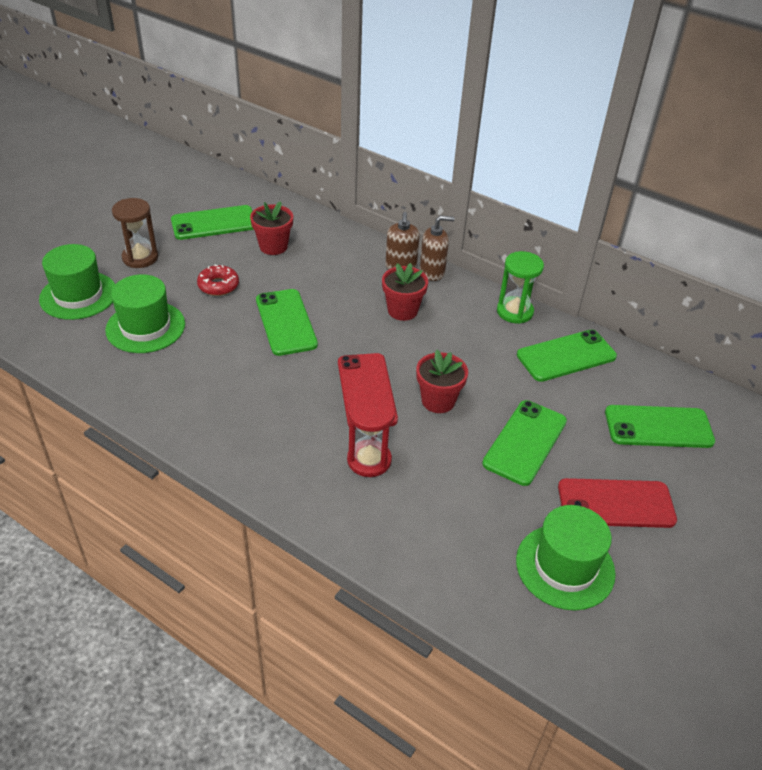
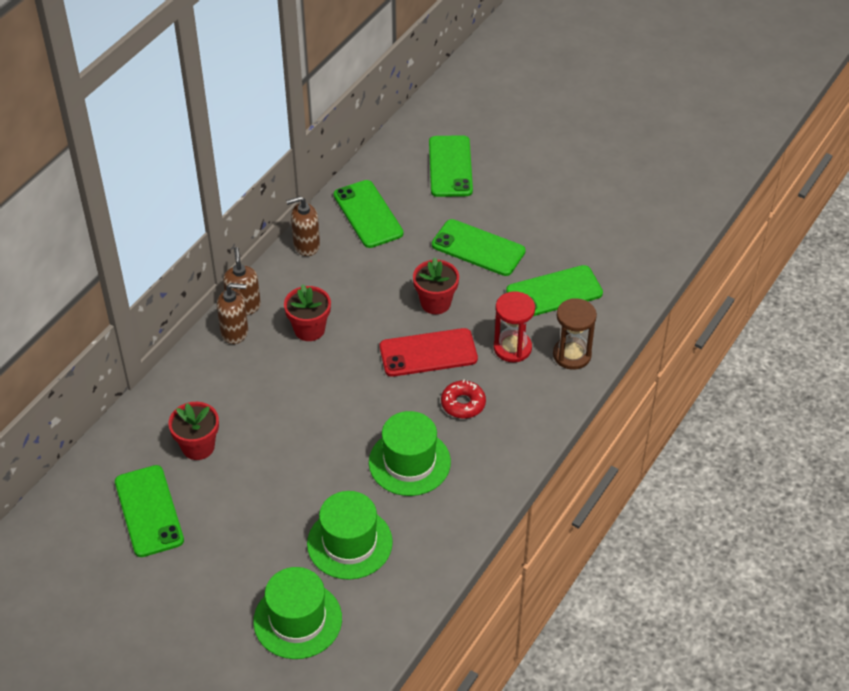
camera: 90 degrees left, 5 degrees up
brown hourglass [112,198,158,268] -> brown hourglass moved to [553,298,597,370]
red donut [197,265,239,296] -> red donut moved to [441,380,486,419]
green phone [256,289,318,356] -> green phone moved to [506,265,603,316]
green hourglass [497,251,544,324] -> brown soap dispenser [286,196,320,256]
green hat [516,505,616,611] -> green hat moved to [369,411,451,496]
red phone [558,478,677,528] -> none

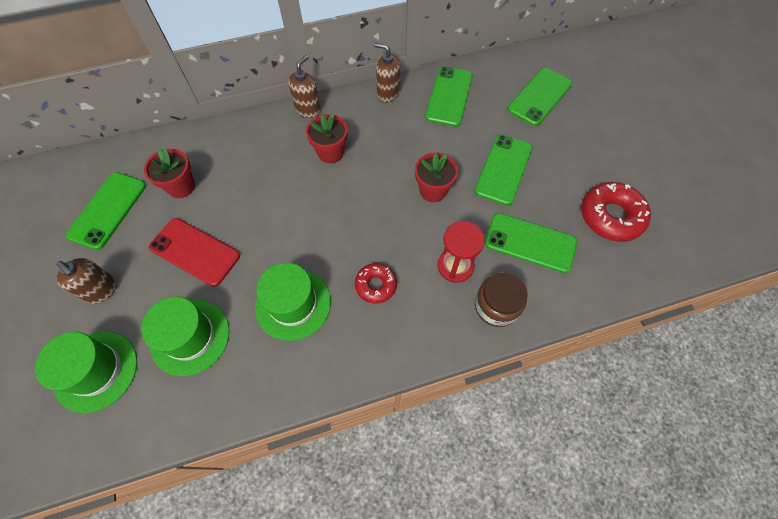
camera: 40 degrees right, 15 degrees up
brown soap dispenser [217,283,248,344] -> brown soap dispenser moved to [56,258,117,304]
red phone [380,328,478,377] -> red phone moved to [149,218,240,286]
green phone [432,219,526,276] -> green phone turned 45 degrees clockwise [474,134,533,206]
brown hourglass [553,298,597,370] -> brown jar [475,272,528,327]
none -> red donut [581,182,651,242]

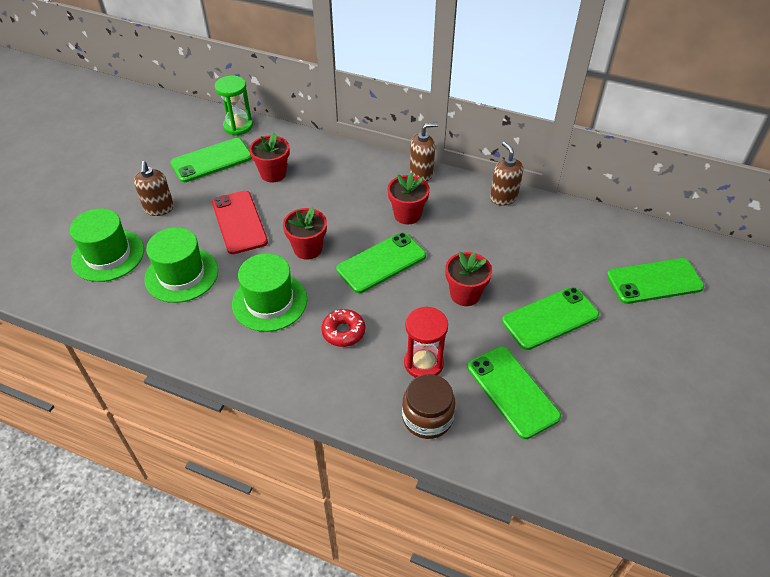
camera: 40 degrees right, 15 degrees down
green phone [425,66,473,127] -> green phone moved to [336,232,426,293]
red donut [581,182,651,242] -> none
none -> green hourglass [215,76,253,135]
none -> red flower pot [283,207,327,260]

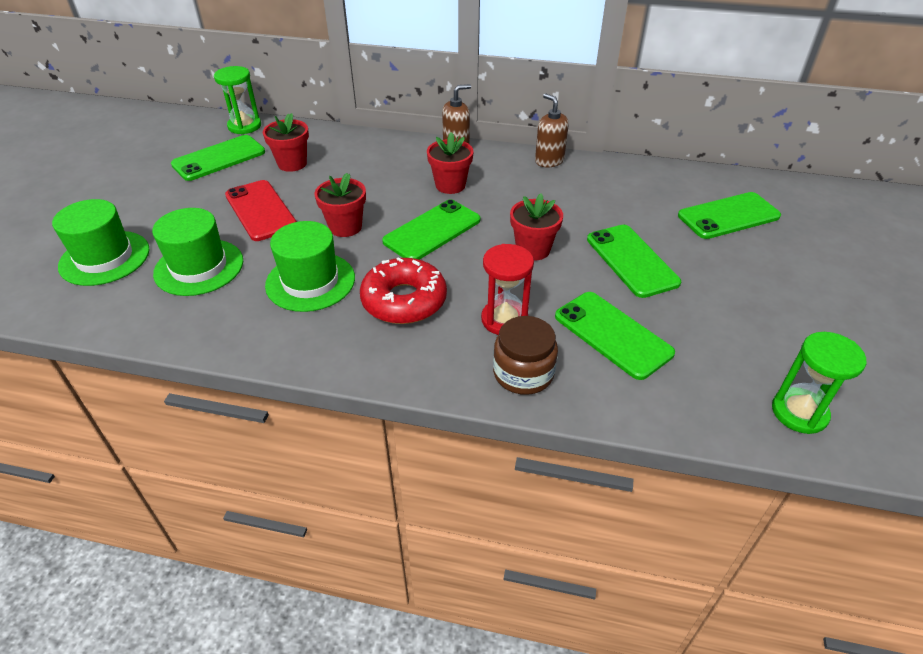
camera: 10 degrees left, 5 degrees down
brown soap dispenser [134,161,174,216] -> none
red donut [321,309,365,347] -> red donut [360,258,447,324], size x1.66
green phone [502,287,599,350] -> green phone turned 75 degrees counterclockwise [587,225,681,298]
none -> green hourglass [772,332,866,434]

